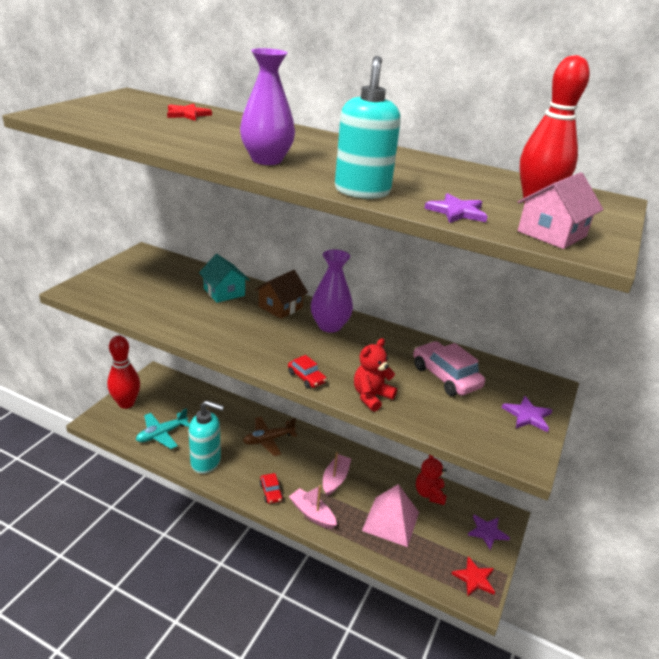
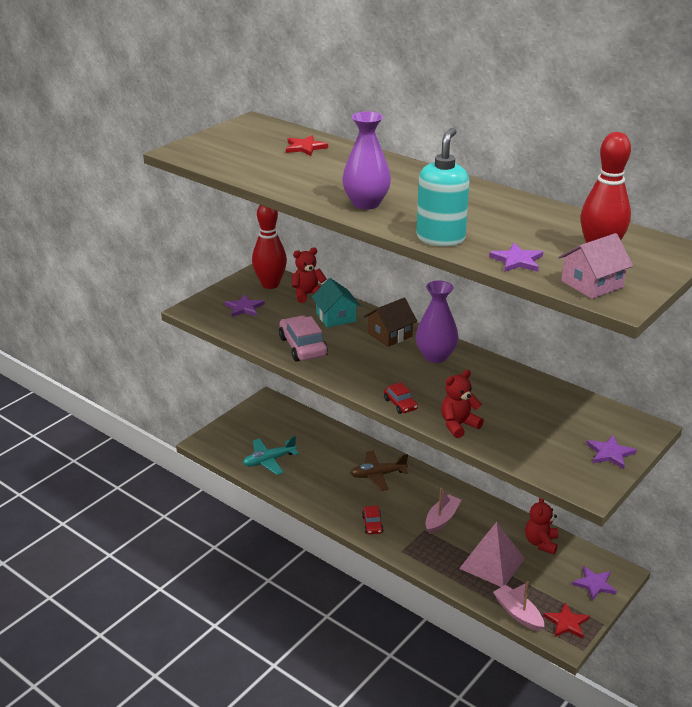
camera: 15 degrees right, 0 degrees up
red bowling pin [107,336,140,409] -> red bowling pin moved to [252,205,287,289]
turquoise soap dispenser [188,400,224,474] -> none
pink boat [289,485,337,529] -> pink boat moved to [493,581,545,631]
pink car [413,341,485,396] -> pink car moved to [279,316,328,362]
none -> purple star [225,294,265,317]
none -> red teddy bear [292,247,327,303]

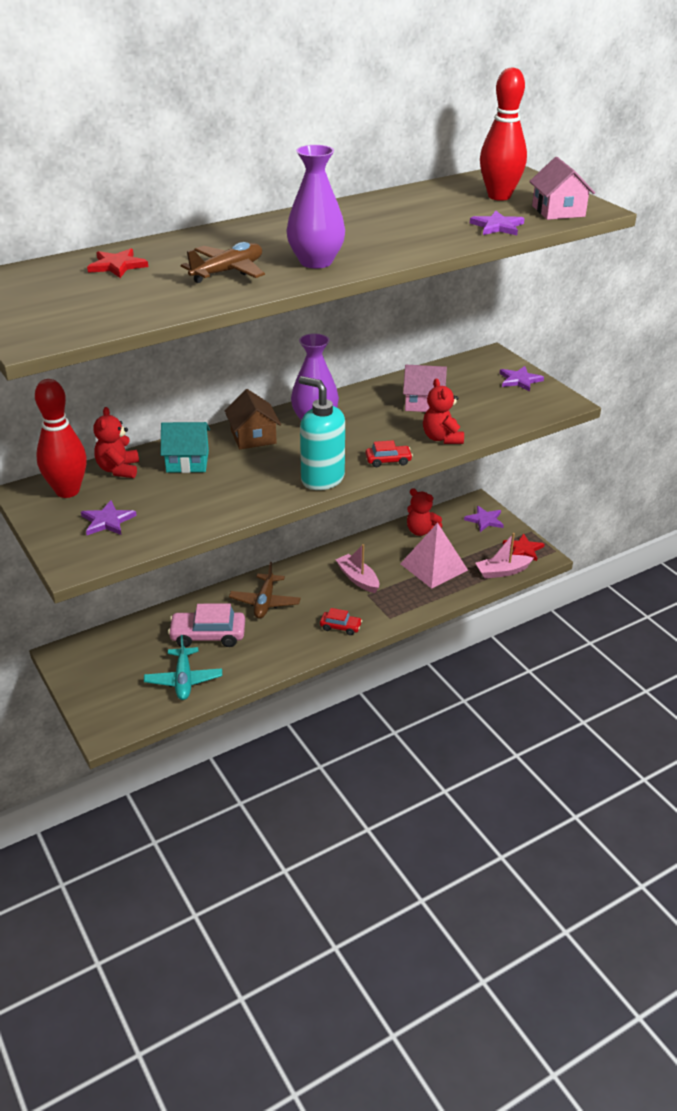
camera: 70 degrees left, 5 degrees up
pink car [279,316,328,362] -> pink car moved to [168,603,245,647]
turquoise soap dispenser [416,128,469,246] -> turquoise soap dispenser moved to [299,376,345,490]
none -> brown plane [181,242,265,283]
none -> pink house [403,365,447,412]

